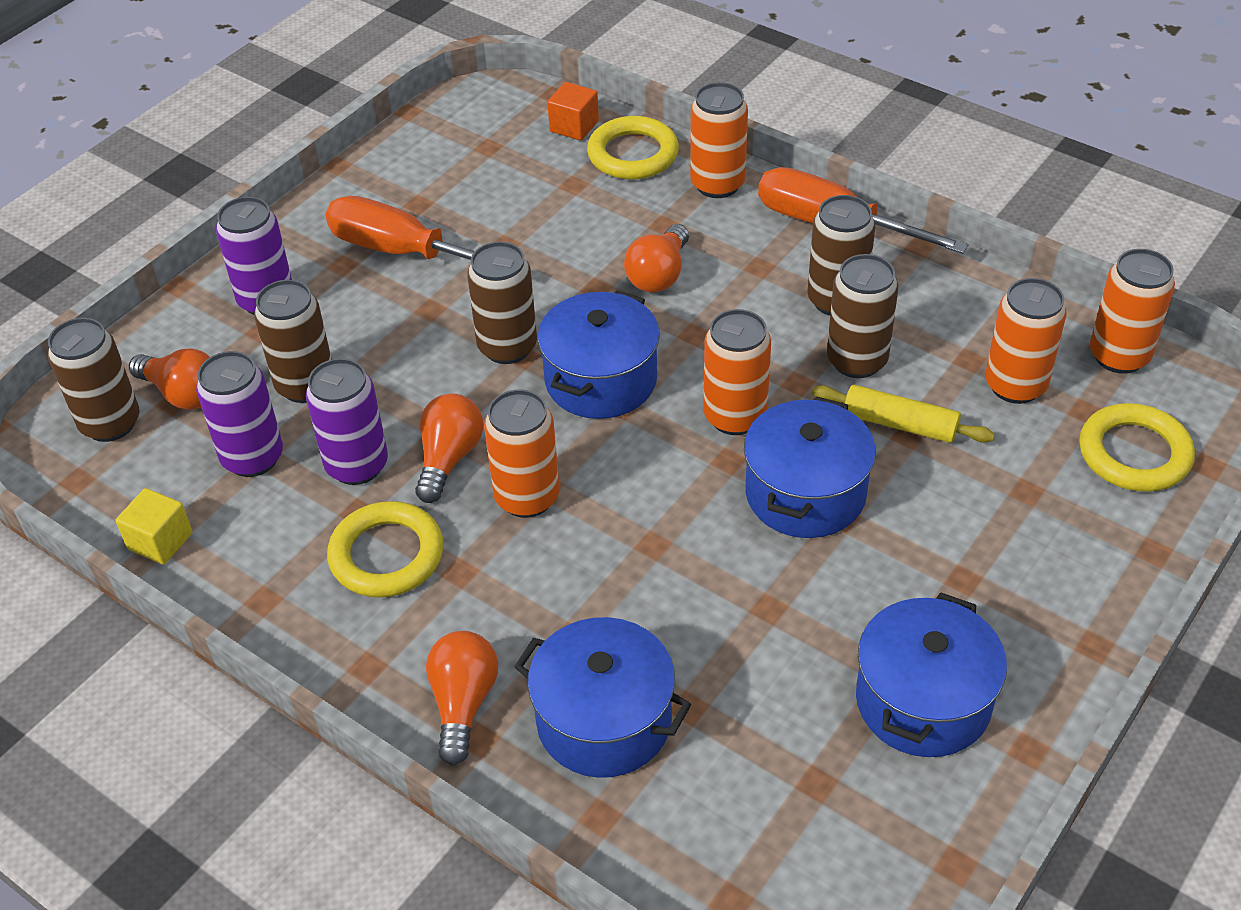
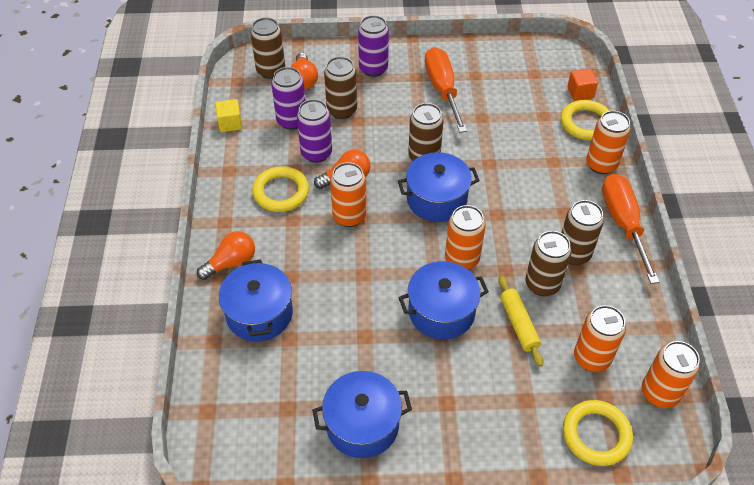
camera: 50 degrees right, 5 degrees up
orange light bulb [624,224,689,293] -> none

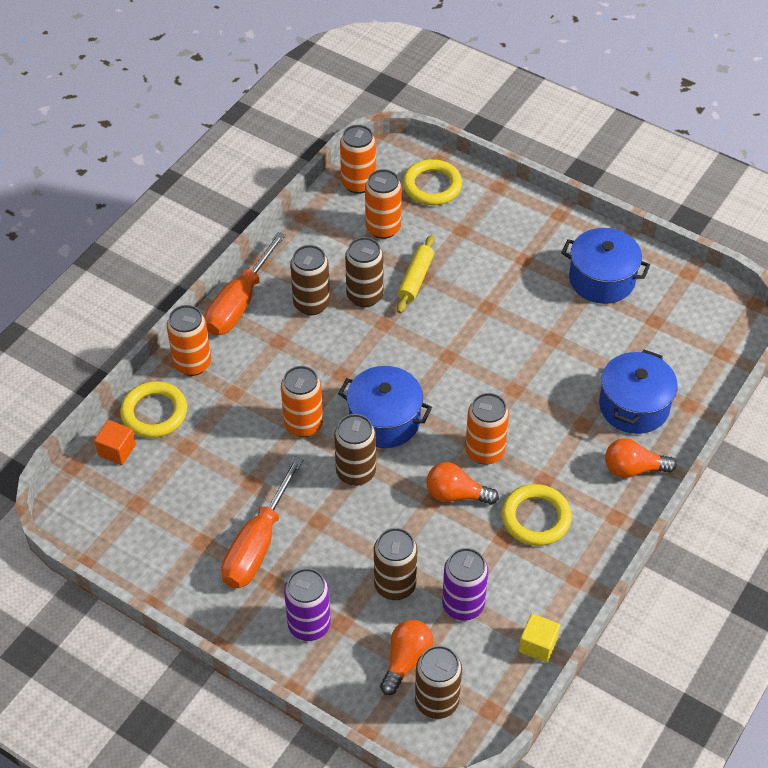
camera: 145 degrees left, 0 degrees up
purple can [297,99,332,163] -> none
blue pot [398,261,489,340] -> none
orange can [445,205,486,270] -> orange can moved to [281,366,323,437]

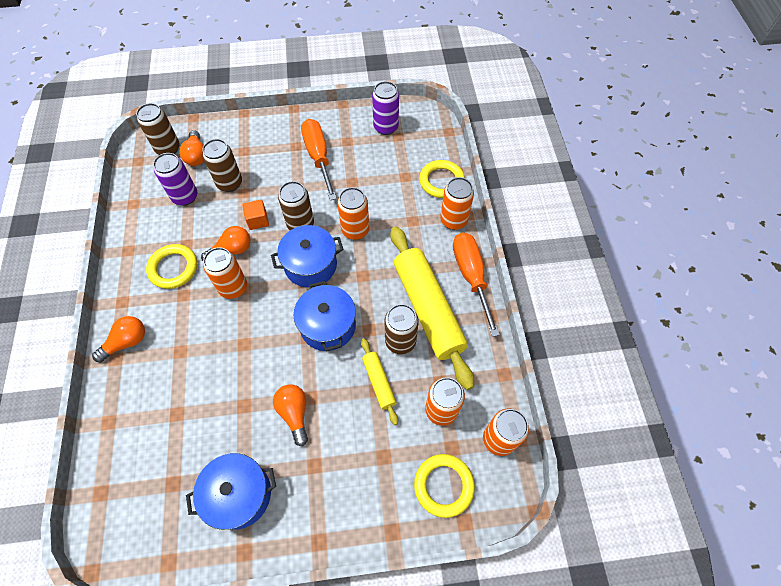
camera: 140 degrees right, 10 degrees up
orange cube [95,420,136,465] -> orange cube moved to [242,199,269,230]
purple can [284,568,331,641] -> purple can moved to [372,81,399,135]
brown can [290,245,330,315] -> yellow rolling pin [390,226,474,390]
yellow cube [519,614,560,663] -> none
blue pot [599,350,678,434] -> blue pot moved to [294,281,356,351]
none -> orange light bulb [273,384,308,446]

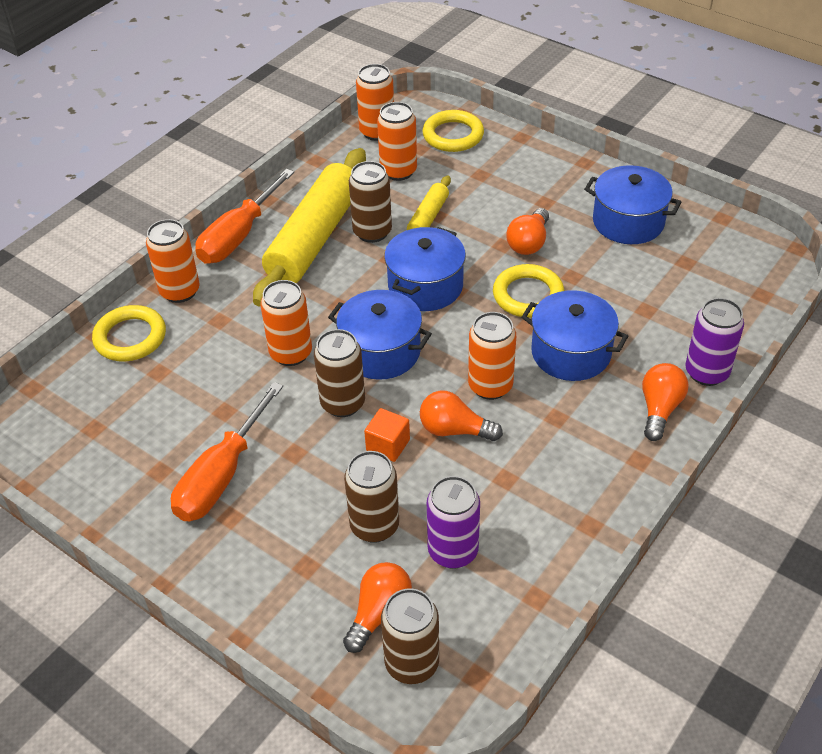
camera: 135 degrees left, 15 degrees down
orange light bulb [92,316,145,362] -> orange light bulb turned 105 degrees clockwise [642,363,689,441]
yellow ring [146,244,197,289] -> yellow ring moved to [493,264,565,318]
purple can [372,81,399,135] -> purple can moved to [685,298,744,386]
none -> blue pot [522,290,628,381]

